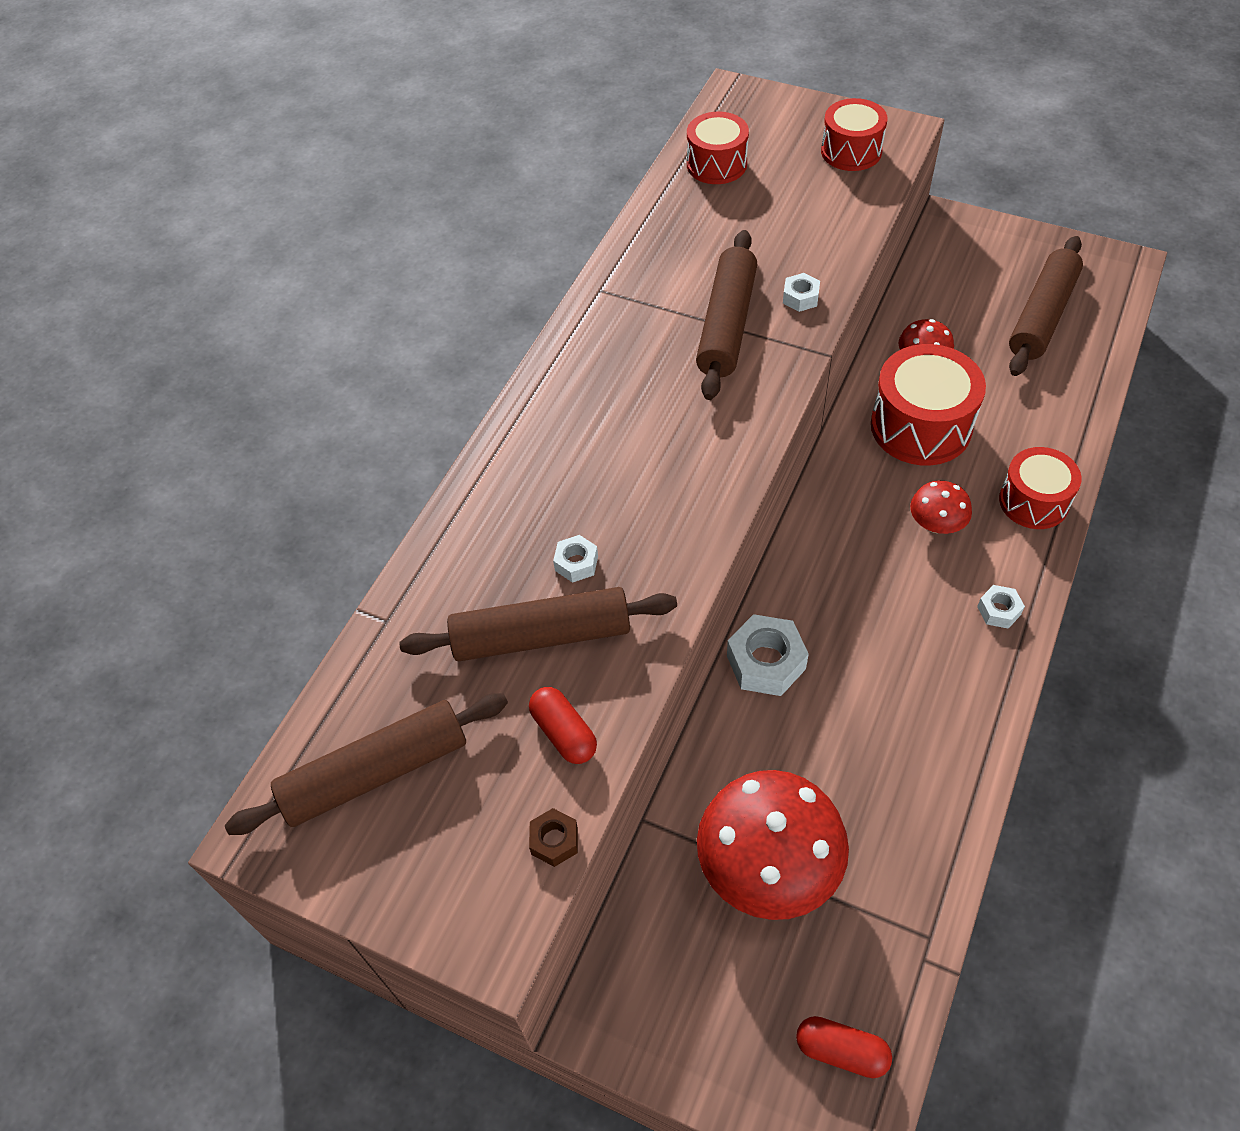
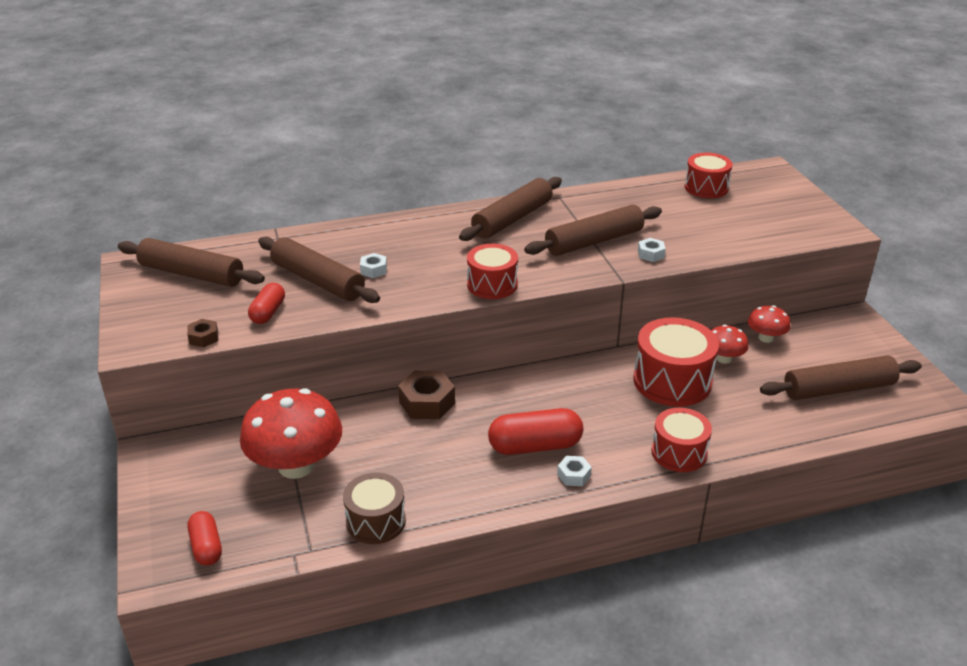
camera: 45 degrees right, 20 degrees down
white nut [727,614,809,696] -> brown nut [398,371,455,419]
red drum [821,98,888,171] -> red drum moved to [467,244,518,299]
red mushroom [910,481,972,534] -> red mushroom moved to [748,305,790,343]
none -> brown drum [343,473,406,544]
none -> brown rolling pin [459,177,562,241]
none -> red capsule [488,408,583,455]

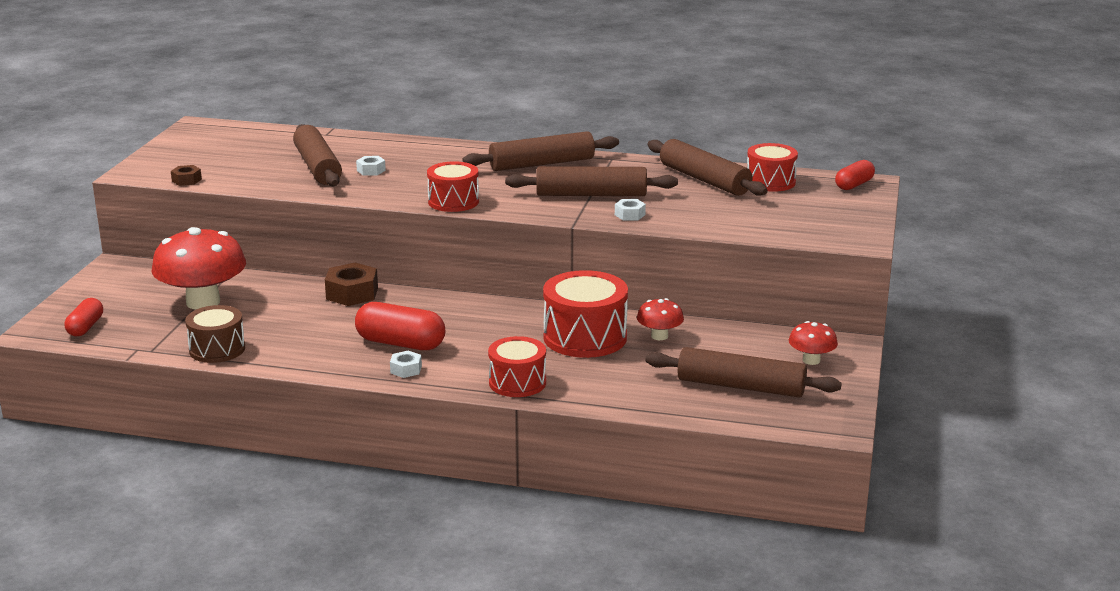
camera: 30 degrees right, 10 degrees down
brown rolling pin [118,238,265,287] -> brown rolling pin moved to [647,139,768,196]
red capsule [248,283,285,324] -> red capsule moved to [835,160,875,190]
red mushroom [748,305,790,343] -> red mushroom moved to [789,321,838,365]

